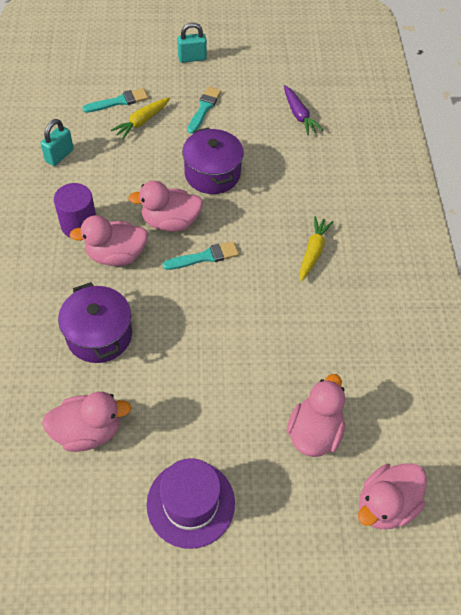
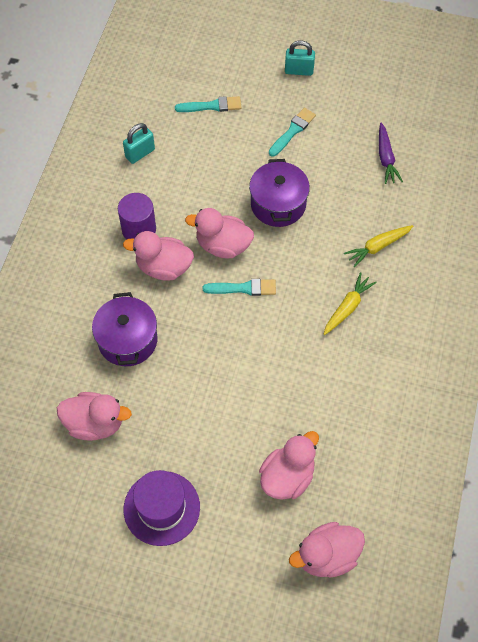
camera: 20 degrees right, 5 degrees up
yellow carrot [111,98,170,139] -> yellow carrot moved to [344,225,413,267]

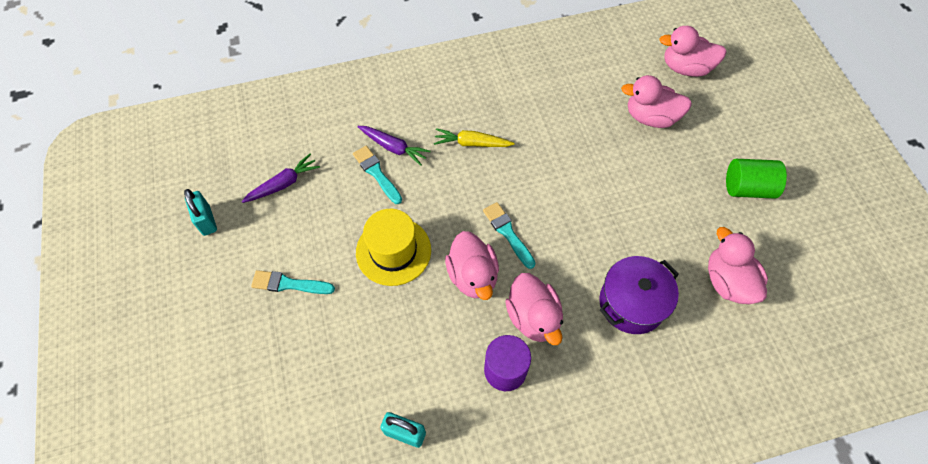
camera: 120 degrees left, 0 degrees up
purple hat [124,470,200,546] -> green cylinder [726,159,787,199]
turquoise brush [175,96,241,112] -> turquoise brush moved to [353,146,402,204]
purple pot [249,159,310,227] -> yellow hat [356,209,431,286]
turquoise padlock [285,40,315,76] -> turquoise padlock moved to [184,189,217,236]
pink duck [289,522,365,577] -> pink duck turned 150 degrees clockwise [659,26,726,77]
yellow carrot [344,225,413,267] -> purple carrot [357,126,431,166]

